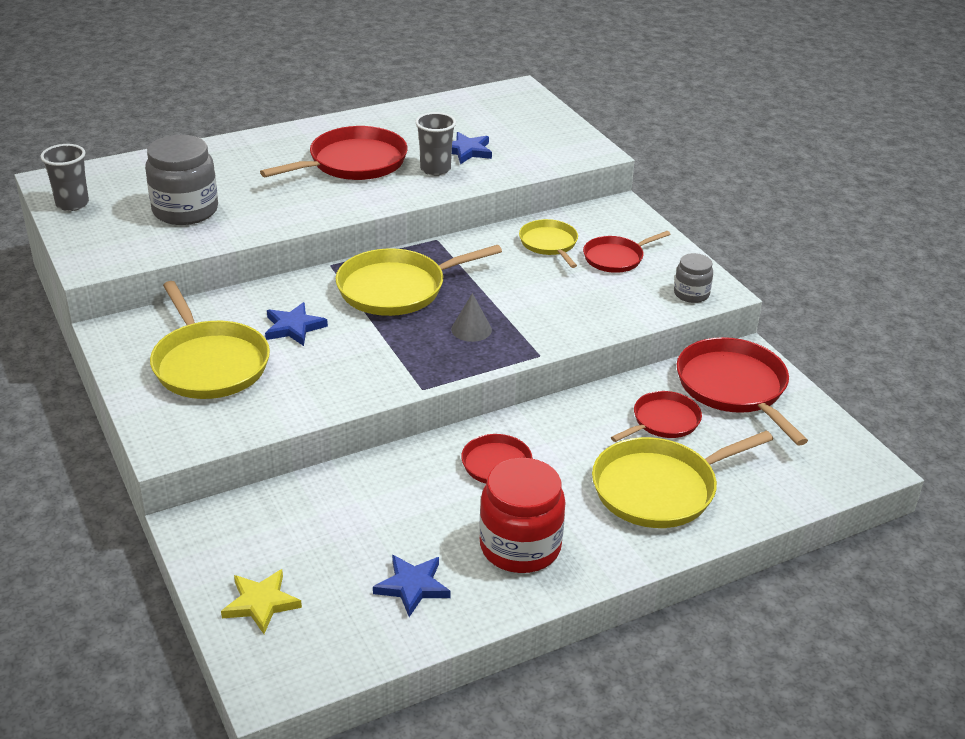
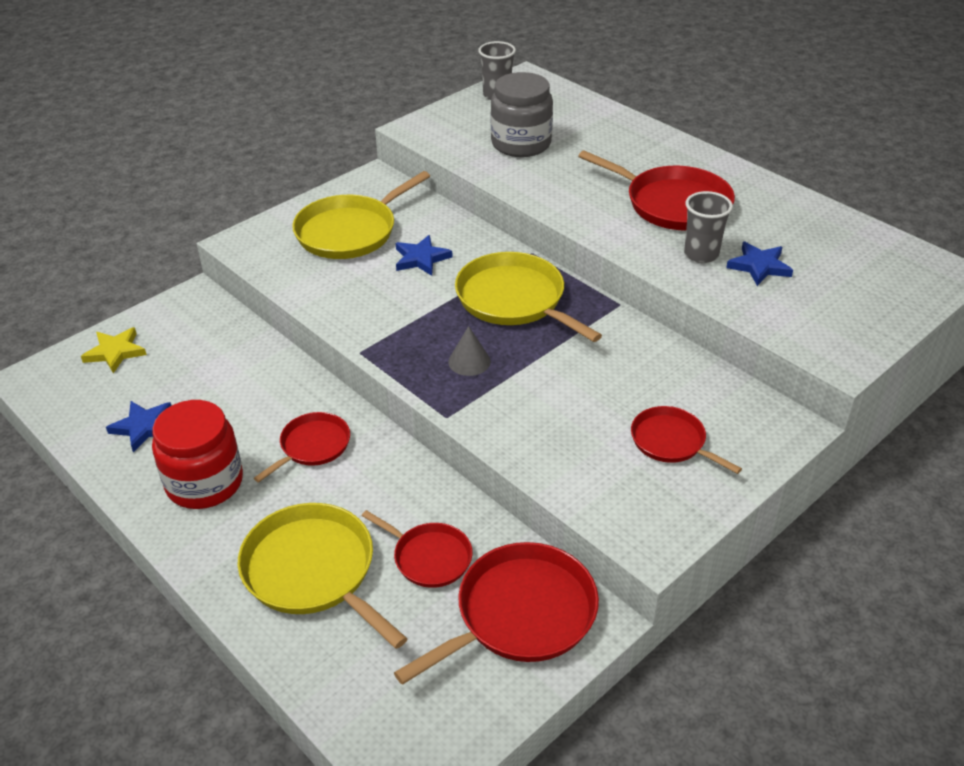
camera: 75 degrees right, 5 degrees up
yellow pan [519,219,578,268] -> none
grey jar [674,253,713,303] -> none

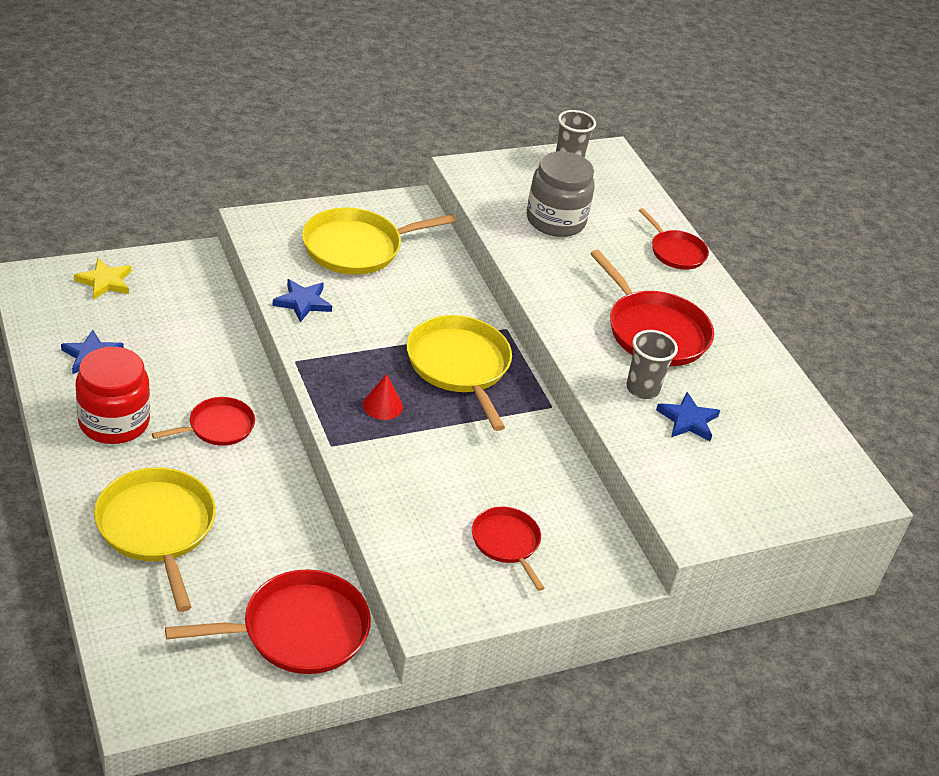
camera: 15 degrees right, 0 degrees up
red pan [362,510,473,588] -> red pan moved to [639,208,709,270]
blue star [396,235,453,276] -> blue star moved to [272,279,332,322]
grey cone [448,326,491,376] -> red cone [363,374,403,420]

